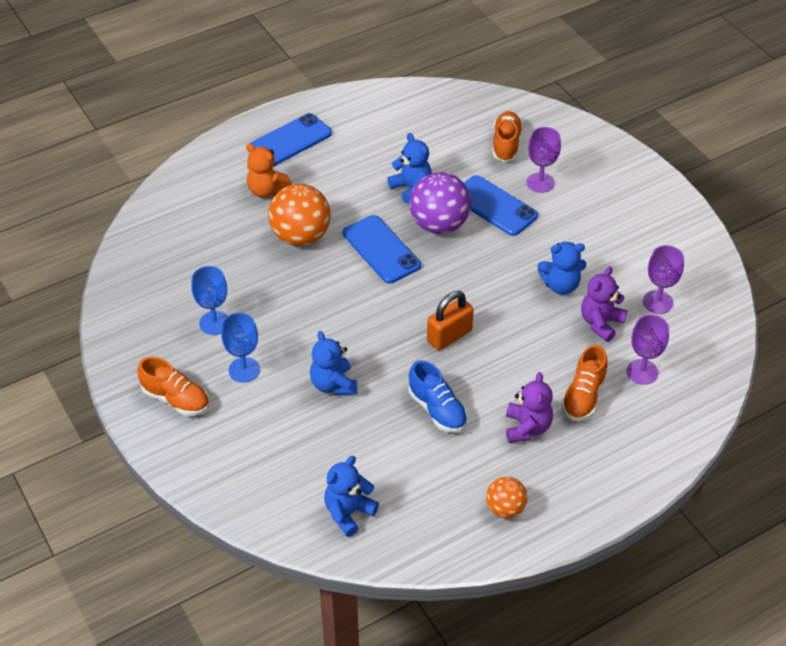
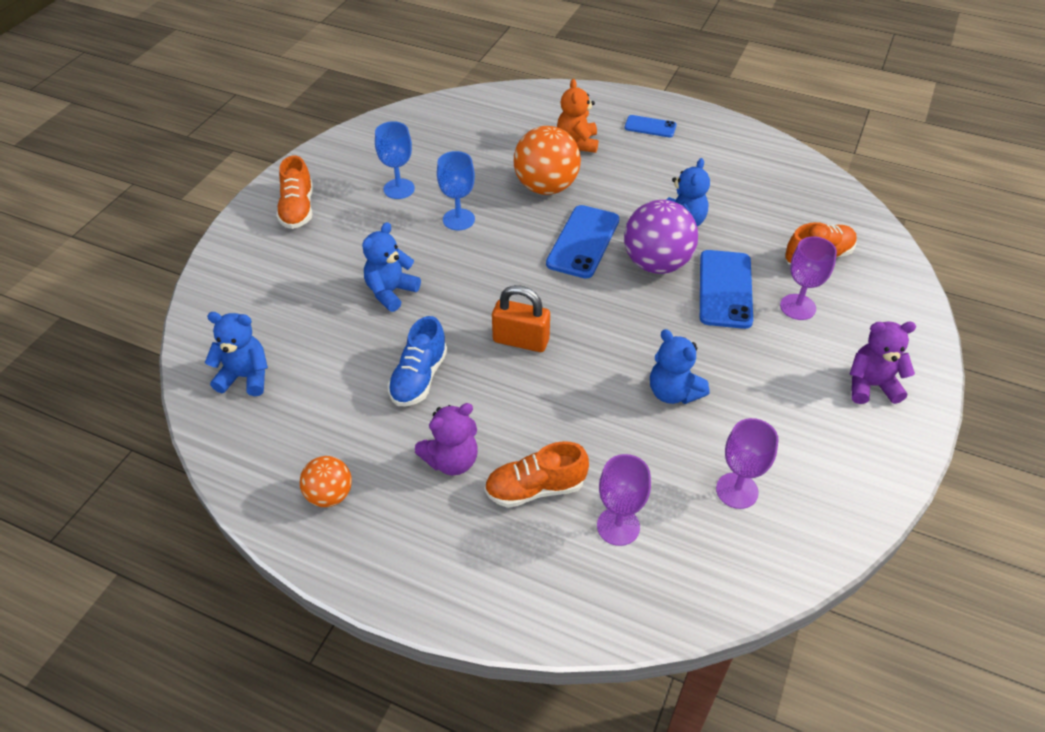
camera: 55 degrees right, 0 degrees up
blue goblet [221,313,260,383] -> blue goblet moved to [437,151,475,230]
blue phone [251,113,332,167] -> blue phone [624,115,677,137], size x0.57
purple teddy bear [581,266,628,342] -> purple teddy bear moved to [850,321,916,404]

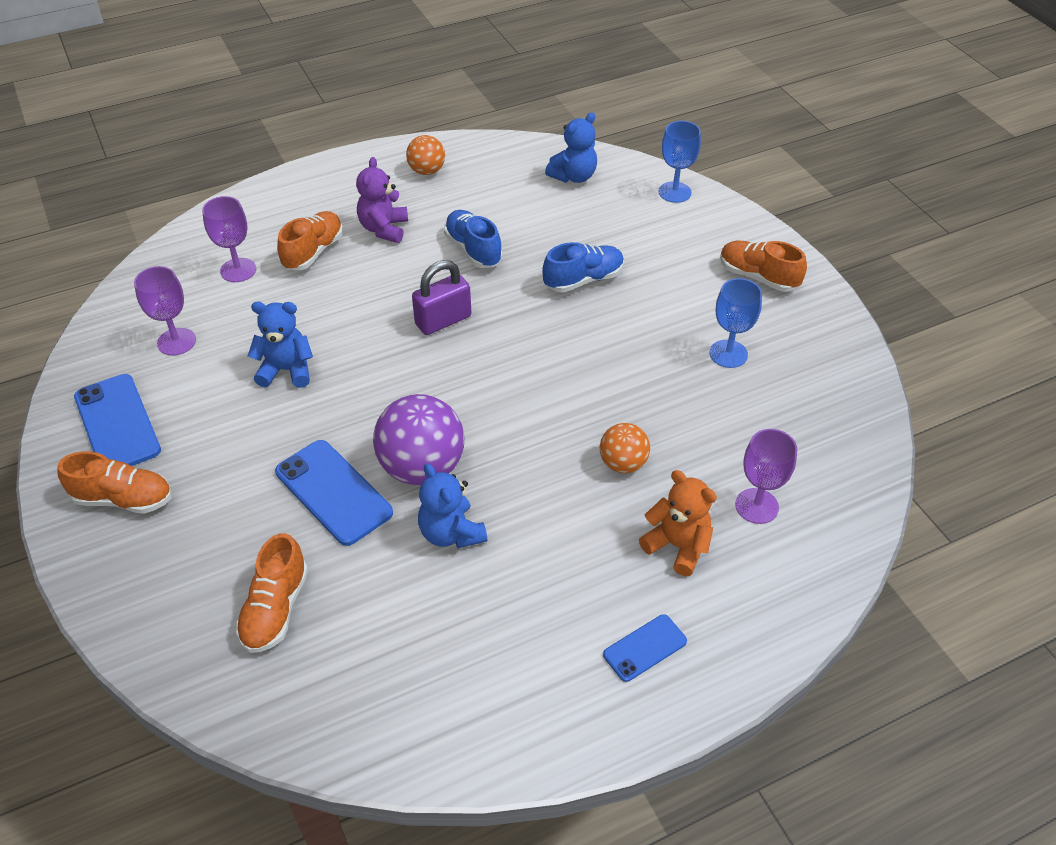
camera: 130 degrees right, 0 degrees up
blue teddy bear [362,222,421,312] -> blue shoe [542,242,624,292]
blue goblet [437,151,475,230] -> blue goblet moved to [659,121,701,203]
orange padlock [492,285,550,352] -> purple padlock [412,260,471,335]
orange ball [514,126,581,195] -> orange ball [600,423,650,473], size x0.56
blue phone [546,205,620,279] -> blue phone moved to [74,374,161,466]
purple goblet [780,236,837,320] -> purple goblet moved to [735,429,797,524]
purple teddy bear [850,321,916,404] -> orange shoe [58,451,172,514]

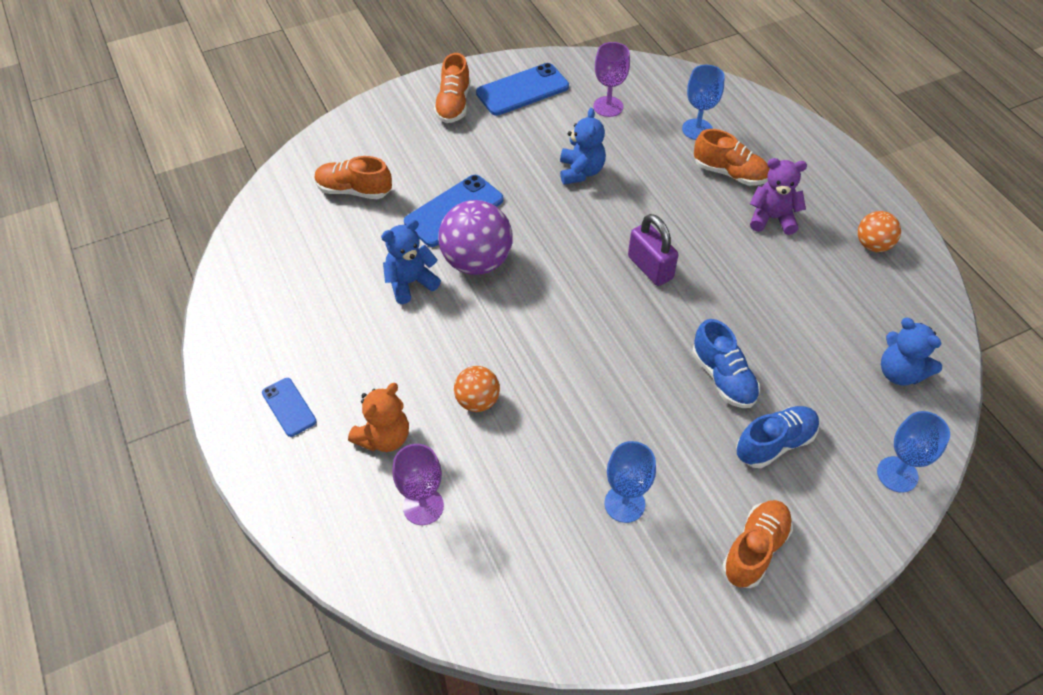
camera: 90 degrees right, 5 degrees up
purple goblet [202,196,256,282] -> blue goblet [682,65,725,140]
blue shoe [444,210,503,268] -> blue shoe moved to [736,406,819,468]

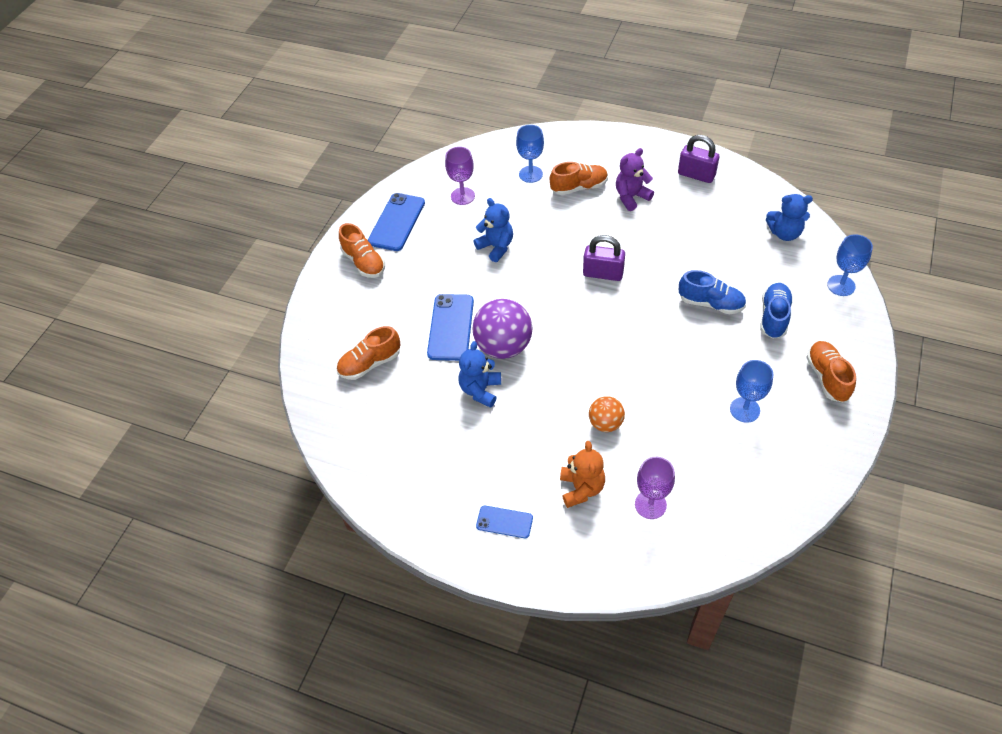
camera: 40 degrees left, 0 degrees up
orange ball [858,211,901,252] -> purple padlock [678,135,719,183]

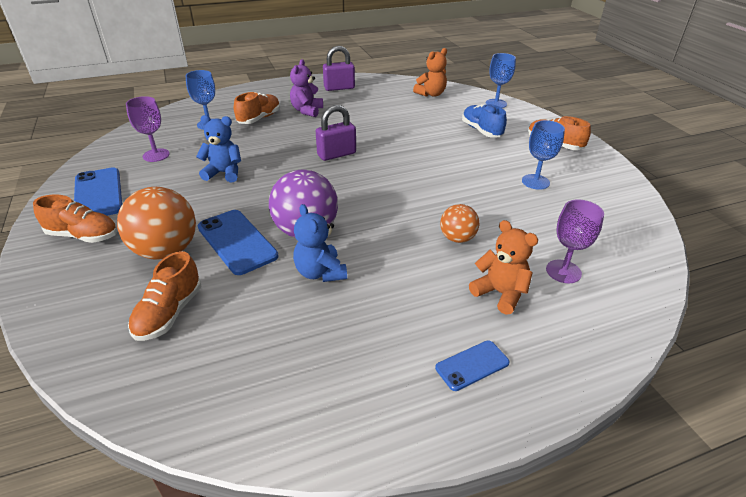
camera: 45 degrees left, 15 degrees down
blue shoe [679,270,746,314] -> none
blue teddy bear [766,194,813,241] -> orange teddy bear [413,48,447,97]
none -> orange ball [117,187,196,260]

